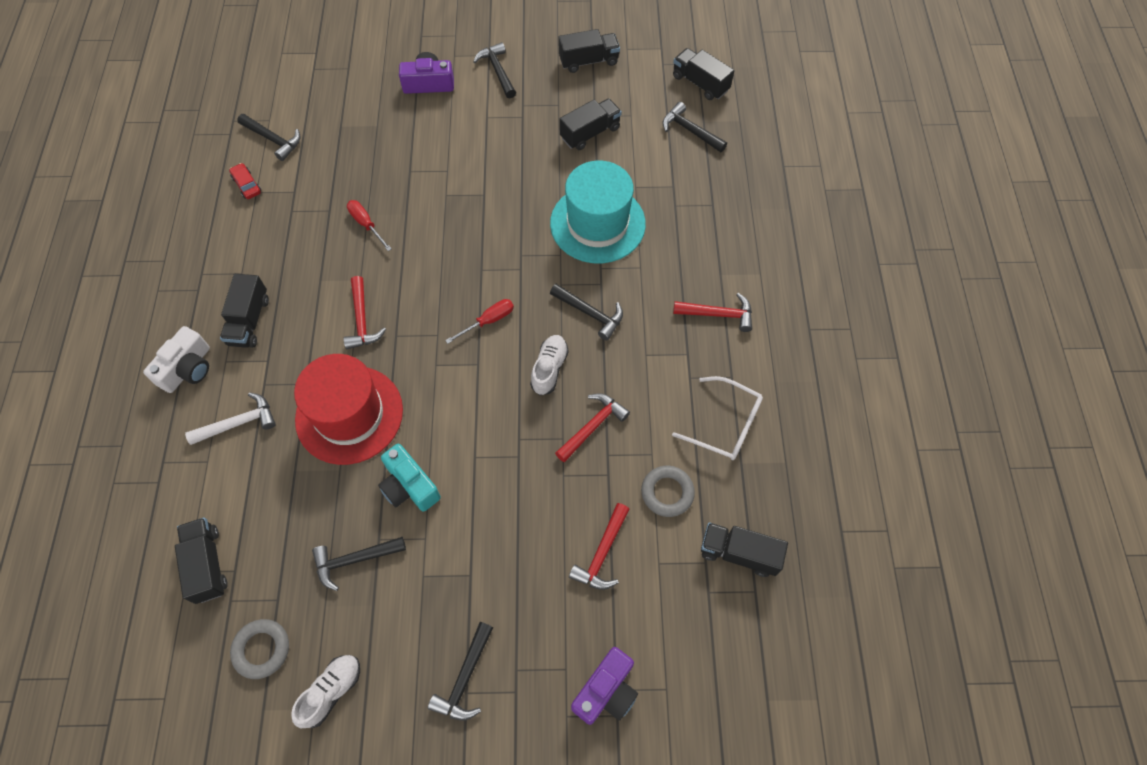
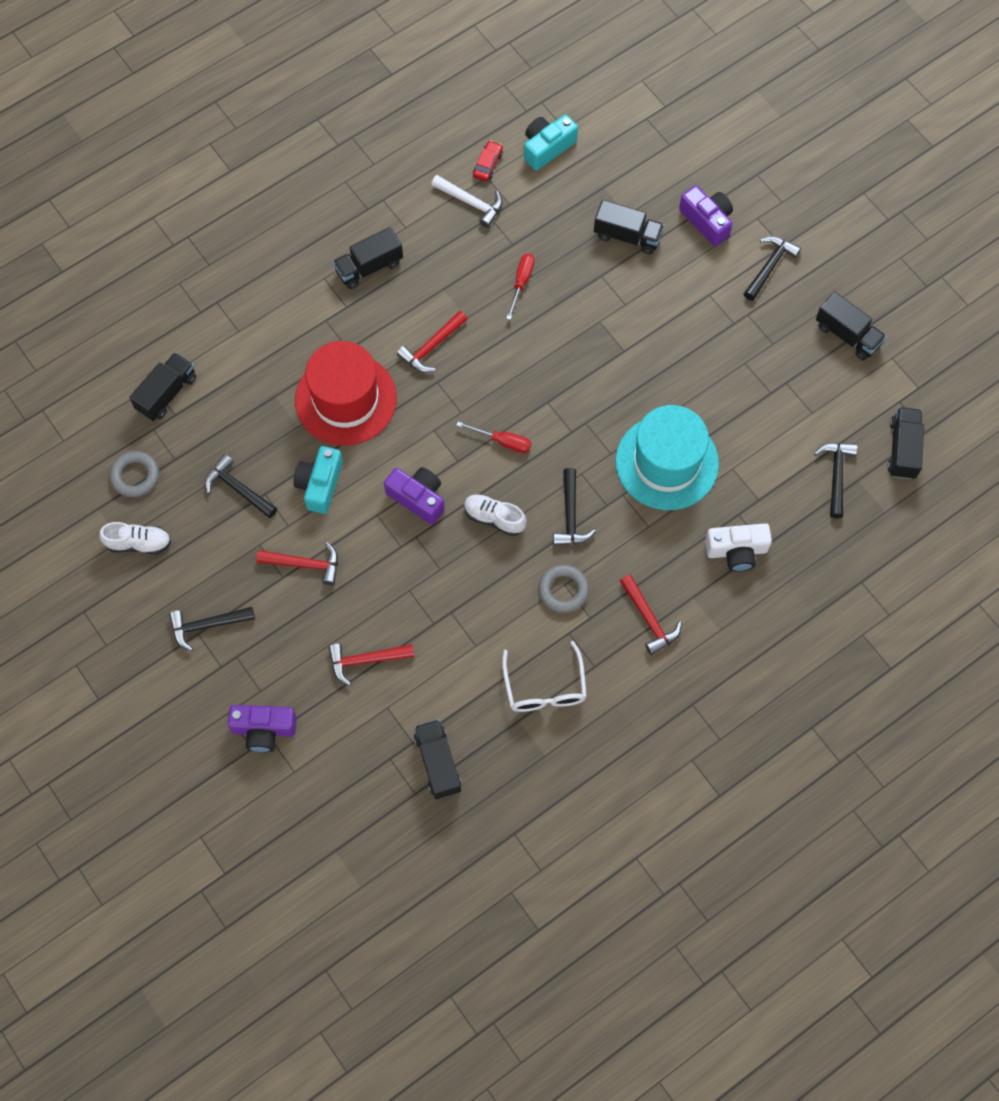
camera: 55 degrees right, 5 degrees up
white camera [143,326,210,393] -> white camera moved to [705,523,772,572]
white hammer [185,393,276,445] -> white hammer moved to [431,175,503,228]
black hammer [237,114,300,161] -> turquoise camera [524,115,578,170]
white shoe [530,335,569,395] -> white shoe turned 135 degrees counterclockwise [464,494,527,536]
red hammer [555,393,630,462] -> red hammer moved to [256,542,338,585]
black truck [559,99,622,150] -> black truck moved to [594,200,664,254]
grey ring [641,466,695,517] -> grey ring moved to [538,565,589,613]
none -> purple camera [384,467,445,525]

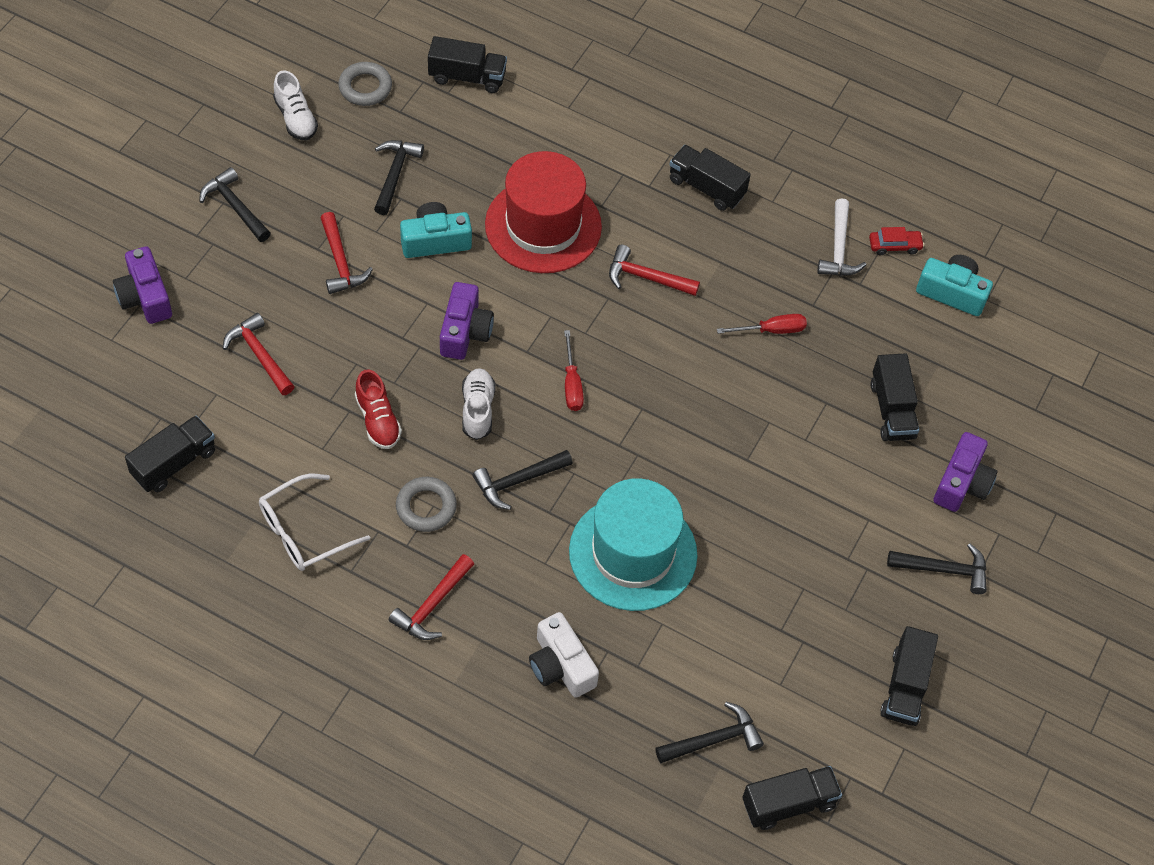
camera: 60 degrees right, 10 degrees down
none -> red shoe [355,369,402,449]

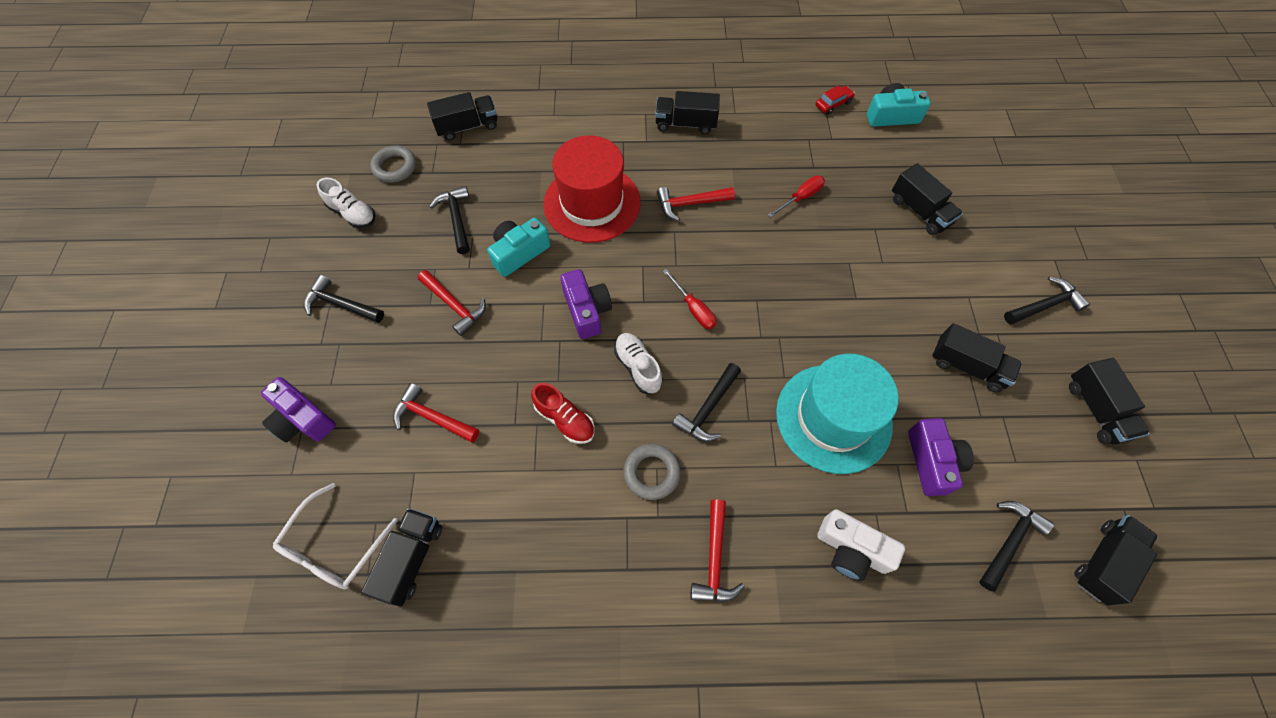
camera: 25 degrees left, 5 degrees up
white glasses [259,474,370,571] -> white glasses moved to [273,483,398,589]
white hammer [817,198,866,276] -> none
purple camera [934,432,998,512] -> purple camera moved to [908,418,974,496]
none -> black truck [932,323,1022,393]

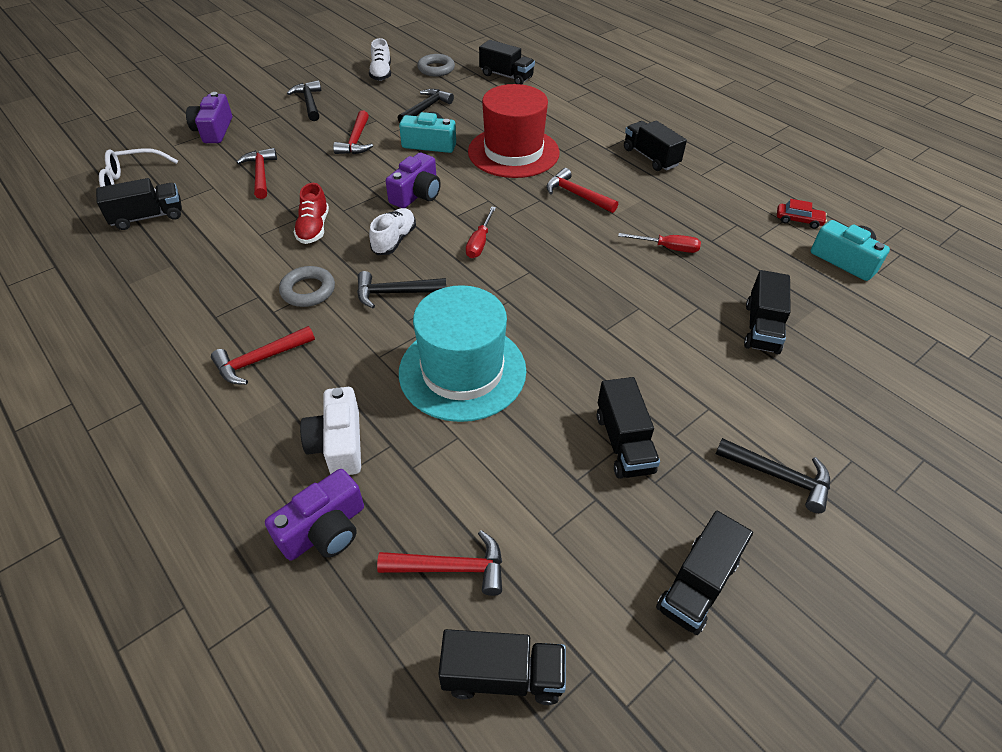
camera: 50 degrees right, 15 degrees down
purple camera [908,418,974,496] -> purple camera moved to [265,469,364,561]
black hammer [979,501,1054,592] -> red hammer [377,530,502,596]

